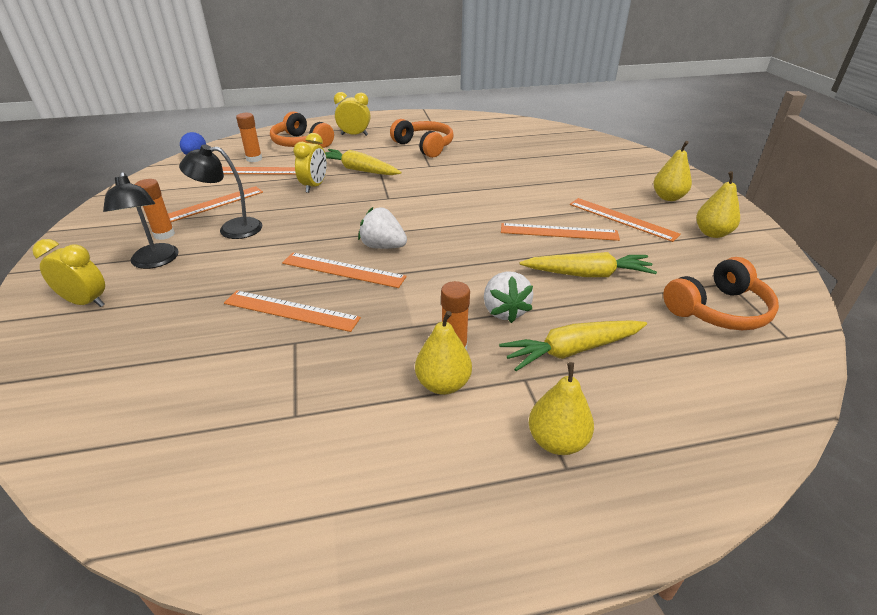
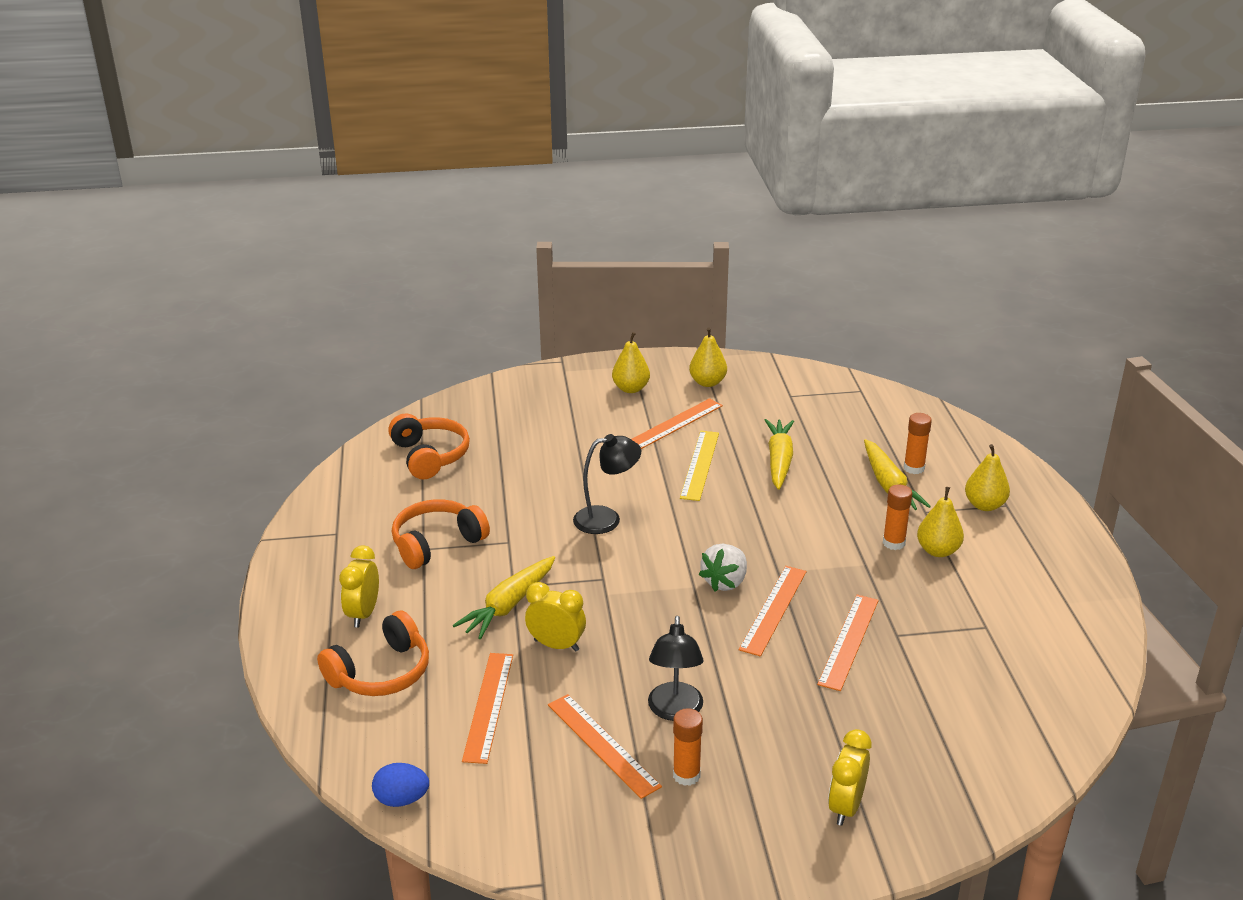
camera: 85 degrees left, 5 degrees down
black lamp [103,172,179,269] -> black lamp moved to [573,434,641,534]
orange glue stick [236,113,262,162] -> orange glue stick moved to [903,413,932,474]
white strawberry [484,271,533,323] -> none
orange ruler [501,223,620,241] -> yellow ruler [680,431,719,501]
orange headphones [663,257,779,330] -> orange headphones moved to [388,414,470,479]

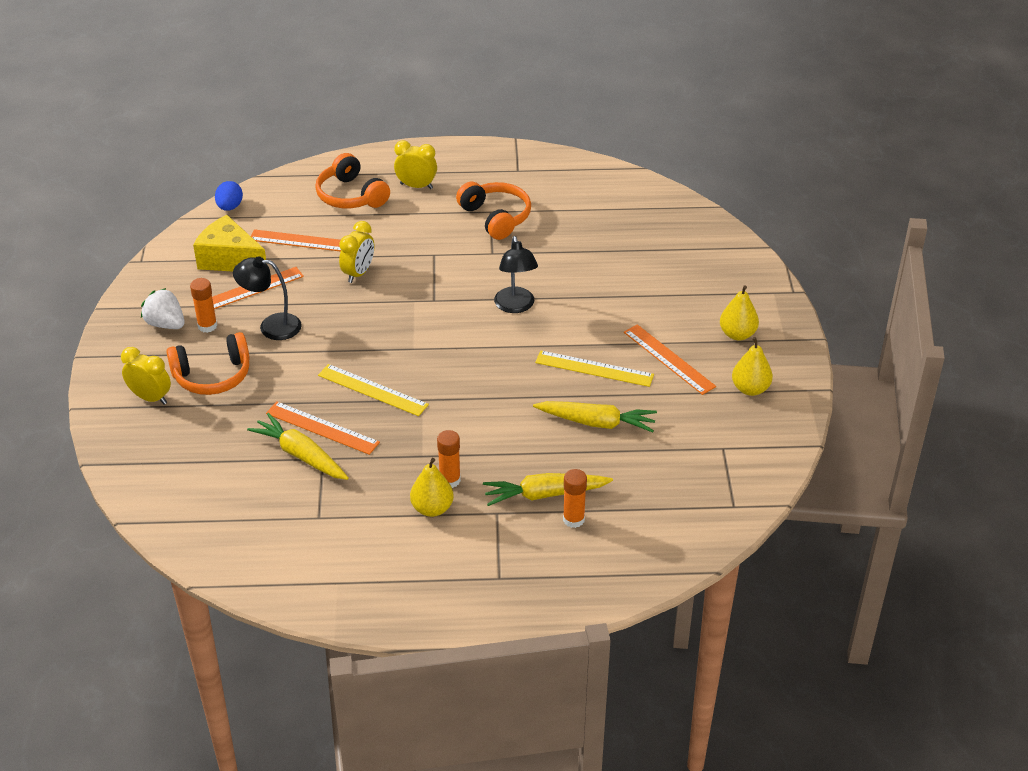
camera: 95 degrees right, 10 degrees up
orange headphones [388,414,470,479] -> orange headphones moved to [166,332,250,395]
yellow carrot [453,556,555,639] -> yellow carrot moved to [247,413,349,480]
white strawberry [699,544,747,592] -> white strawberry moved to [141,288,185,329]
orange ruler [739,566,806,657] -> yellow ruler [318,364,429,416]
yellow pear [965,444,1010,511] -> none
none -> yellow cheese [193,215,266,272]

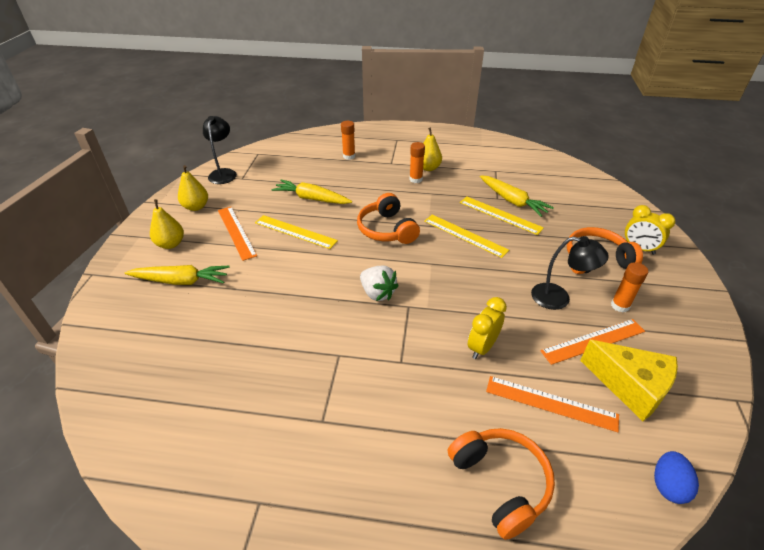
camera: 170 degrees left, 0 degrees up
white strawberry [141,288,185,329] -> white strawberry moved to [360,266,399,301]
orange ruler [266,402,380,455] -> yellow ruler [460,196,544,235]
yellow clock [394,140,437,189] -> none
orange headphones [456,182,531,240] -> orange headphones moved to [357,193,420,244]
yellow carrot [483,473,613,506] -> yellow carrot moved to [125,265,230,285]
black lamp [494,236,538,313] -> black lamp moved to [203,116,237,184]

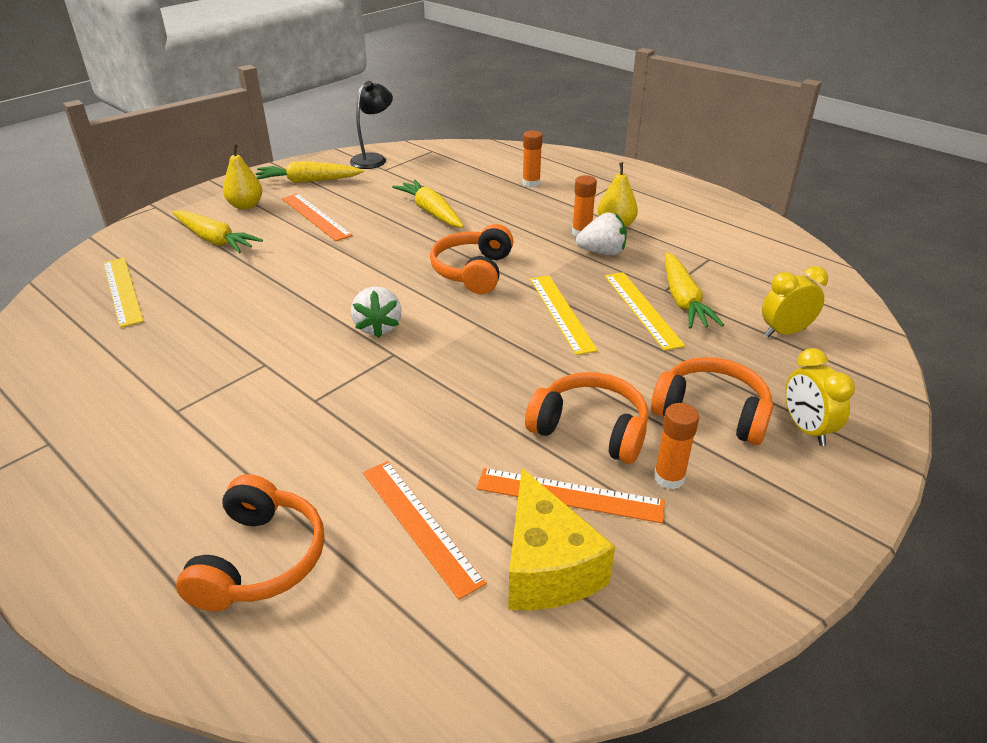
camera: 35 degrees right, 5 degrees down
yellow pear [178,165,208,211] -> yellow carrot [255,161,364,183]
orange ruler [218,207,257,261] -> orange ruler turned 45 degrees counterclockwise [282,194,353,241]
yellow ruler [255,215,338,249] -> yellow ruler moved to [103,258,144,328]
yellow clock [468,297,507,359] -> yellow clock moved to [762,266,828,337]
black lamp [531,236,609,310] -> orange headphones [525,372,648,464]
blue egg [654,451,699,504] -> none
none -> white strawberry [576,212,627,255]

